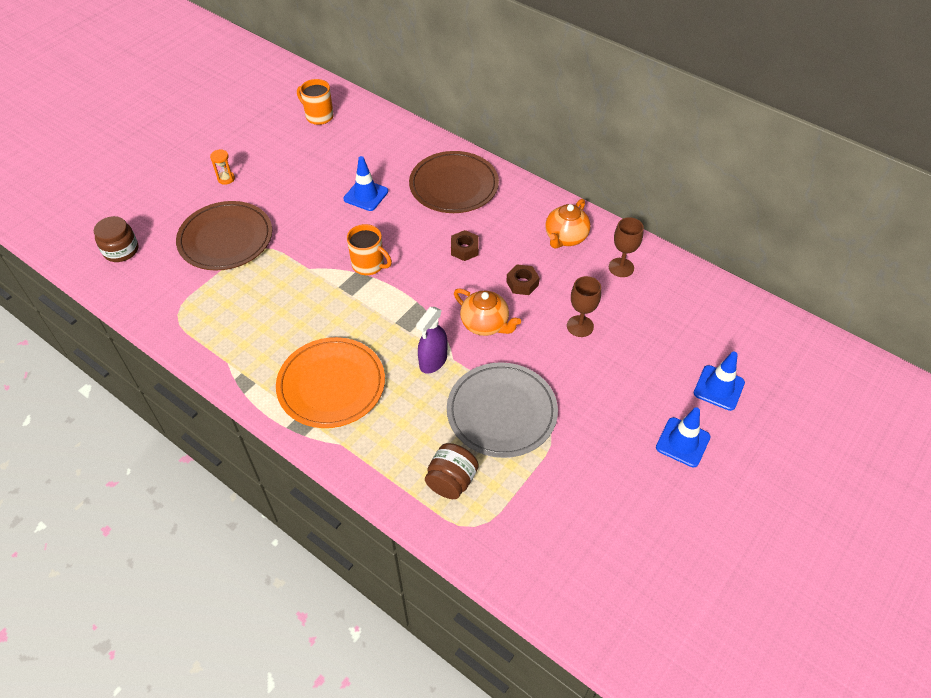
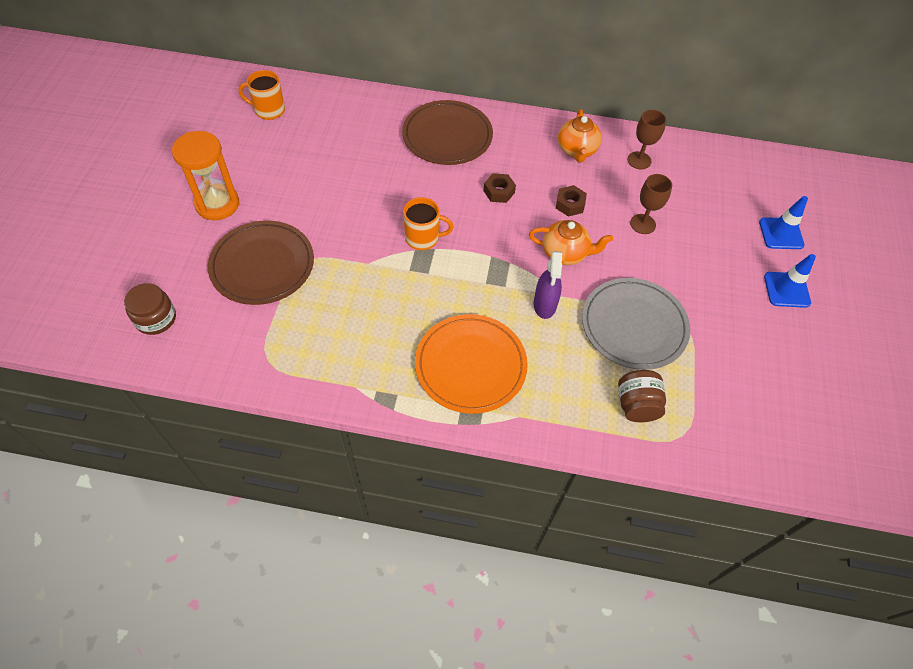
camera: 30 degrees left, 5 degrees up
orange hourglass [210,149,235,185] -> orange hourglass [172,131,239,220], size x2.28
blue traffic cone [343,156,388,211] -> none

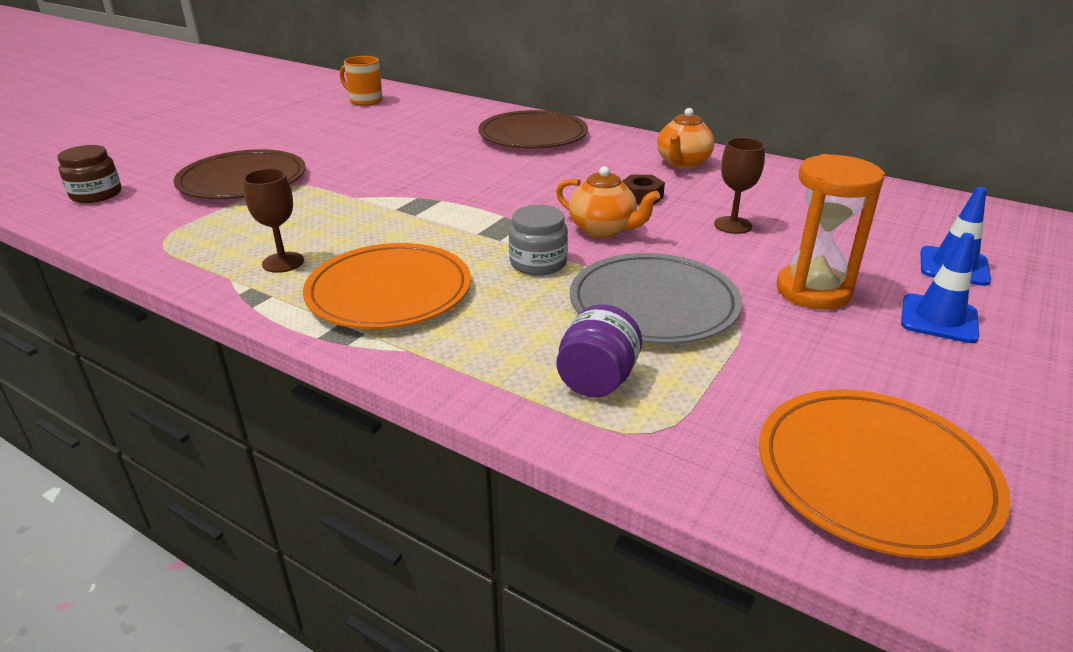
camera: 25 degrees right, 25 degrees down
orange hourglass [172,131,239,220] -> orange hourglass moved to [777,154,885,310]
orange mug [403,197,453,250] -> none
brown nut [484,173,516,203] -> none
purple spray bottle [534,251,562,319] -> grey jar [509,205,568,276]
brown jar [618,370,666,422] -> purple jar [556,304,642,397]
brown goblet [627,110,666,169] -> brown goblet moved to [243,169,304,273]
none -> orange plate [759,389,1011,559]

